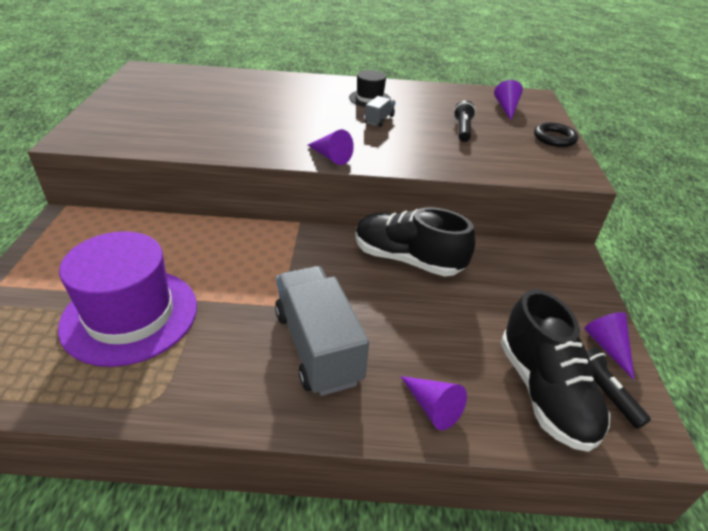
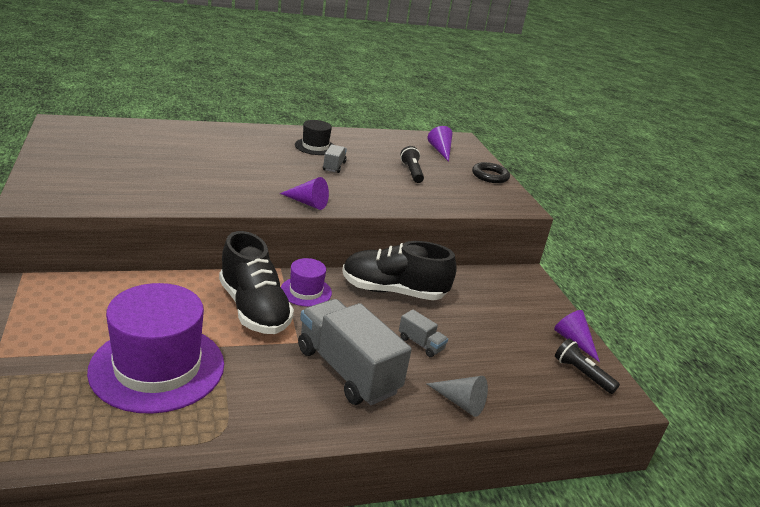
camera: 20 degrees left, 10 degrees down
purple cone [400,376,467,430] -> grey cone [426,376,488,417]
black shoe [501,289,610,452] -> black shoe moved to [219,231,294,334]
none -> purple hat [281,258,332,307]
none -> grey truck [399,309,448,357]

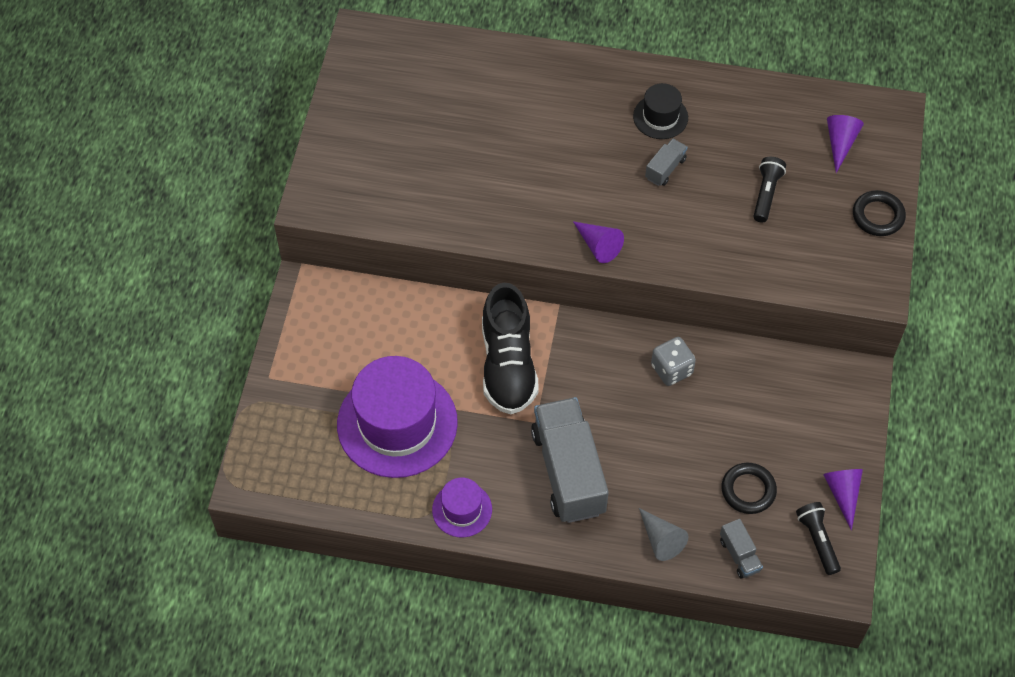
camera: 30 degrees right, 30 degrees up
purple hat [281,258,332,307] -> purple hat moved to [432,478,492,537]
black shoe [342,241,457,300] -> grey dice [651,337,696,386]
grey truck [399,309,448,357] -> grey truck moved to [720,519,763,579]
none -> black ring [722,463,777,514]

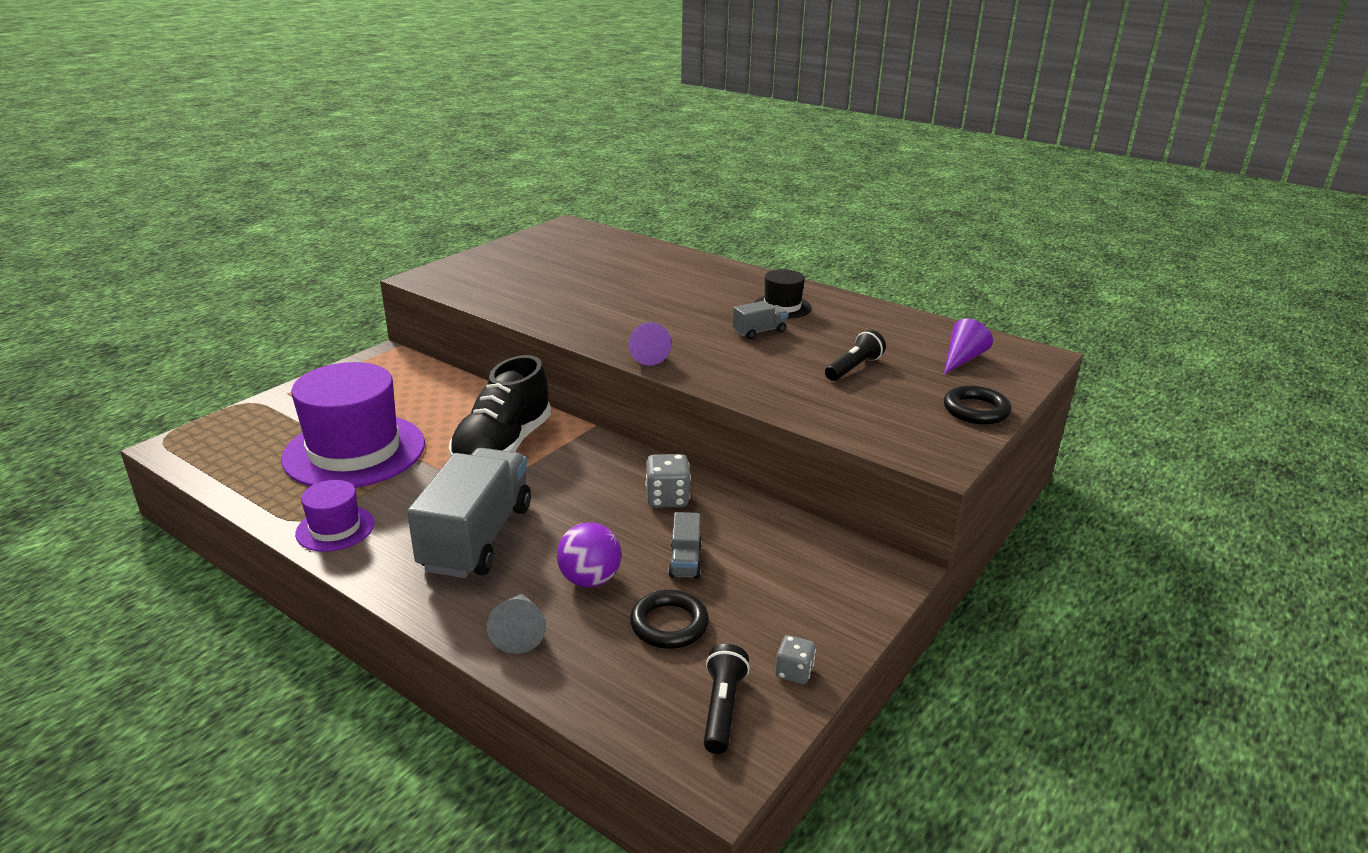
camera: 25 degrees right, 30 degrees down
grey truck [720,519,763,579] -> grey truck moved to [668,512,702,579]
purple cone [823,469,863,531] -> grey dice [775,635,816,684]
none -> purple ball [557,522,621,587]

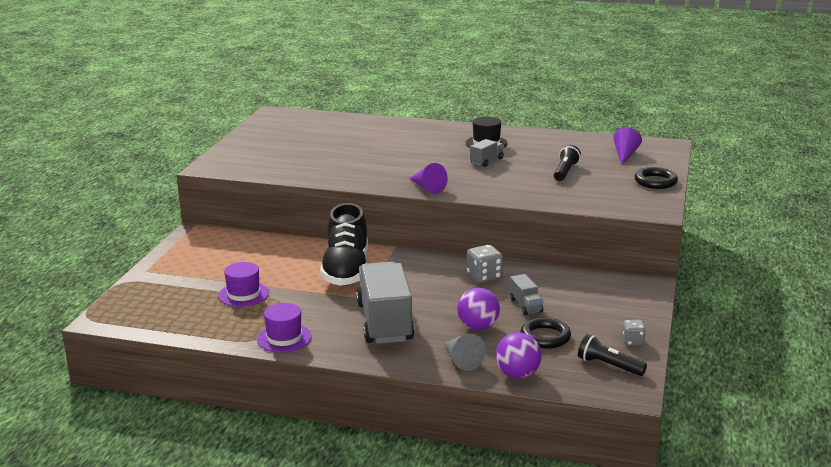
camera: 20 degrees left, 5 degrees down
purple hat [281,362,425,488] -> purple hat [218,262,269,307], size x0.49
black flashlight [704,644,750,754] -> black flashlight turned 45 degrees counterclockwise [578,334,647,376]
none -> purple ball [495,332,542,379]

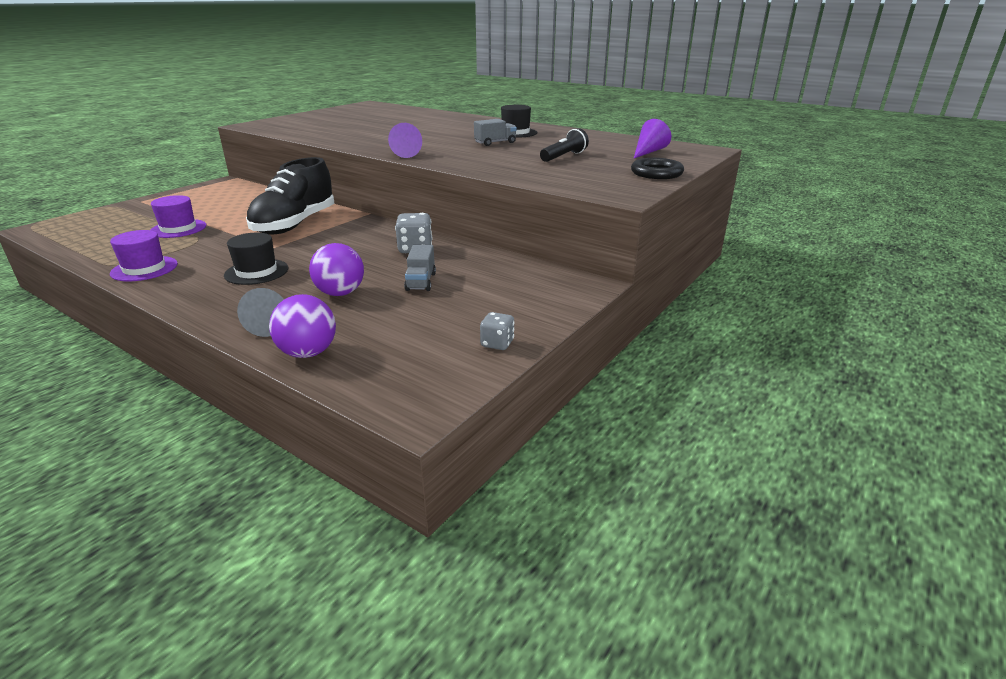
camera: 20 degrees right, 5 degrees up
grey truck [356,262,415,344] -> black hat [224,233,288,285]
black ring [521,317,571,349] -> none
black flashlight [578,334,647,376] -> none

